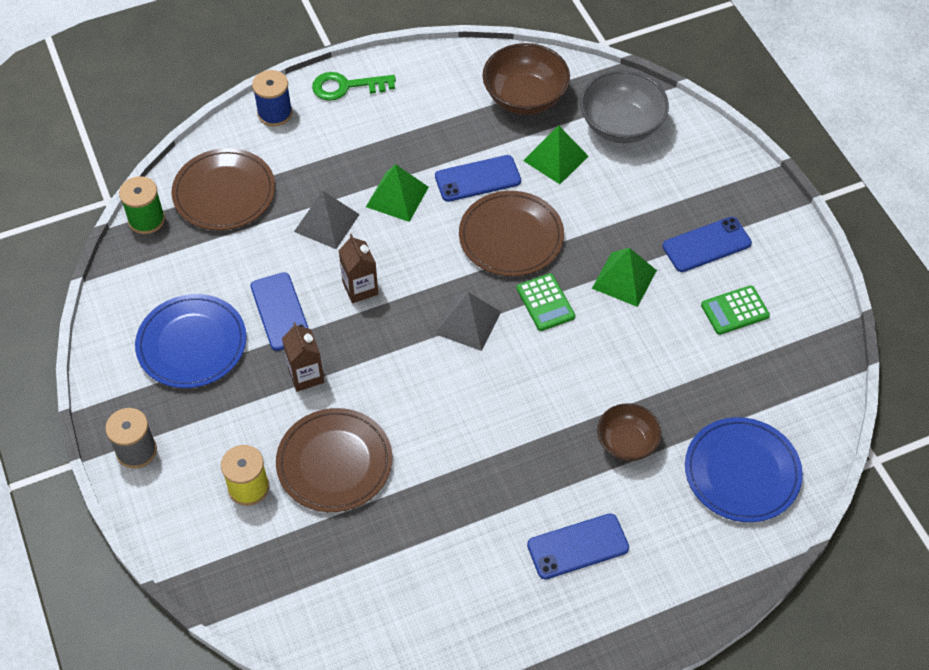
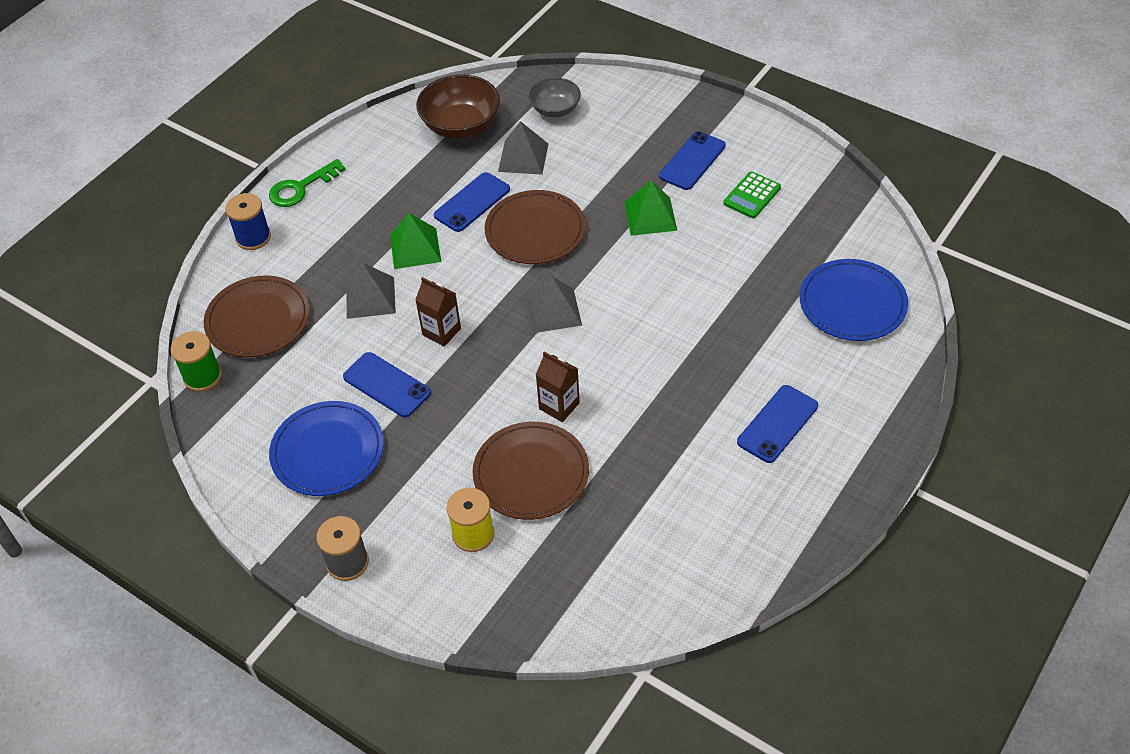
camera: 30 degrees left, 5 degrees down
brown carton [282,322,324,392] -> brown carton moved to [536,352,580,422]
green calculator [517,273,575,331] -> none
green pyramid [523,125,589,184] -> grey pyramid [498,121,548,175]
grey bowl [580,70,669,143] -> grey bowl [529,78,581,118], size x0.63
brown bowl [597,403,662,461] -> none

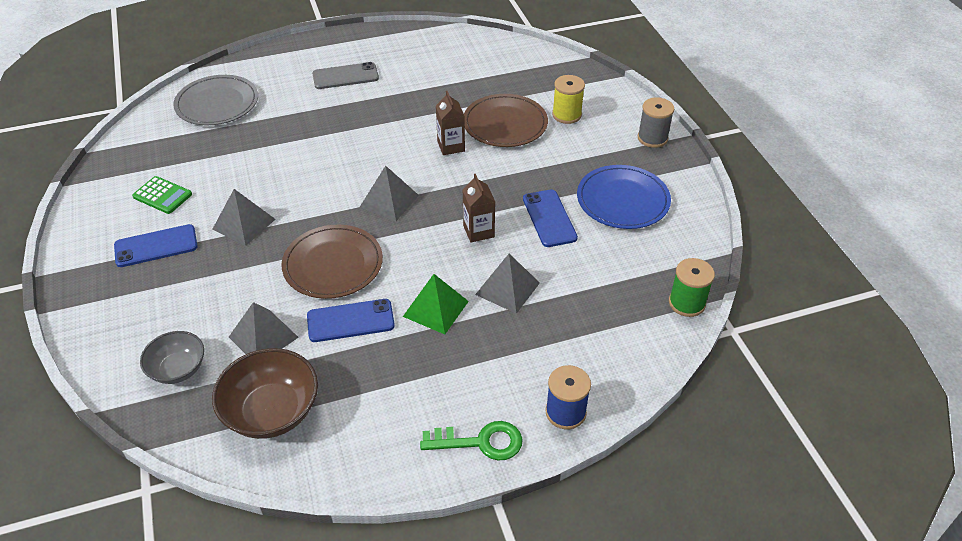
camera: 145 degrees left, 5 degrees down
brown plate [204,275,310,357] -> none
green pyramid [624,180,677,236] -> grey pyramid [212,189,275,246]
green calculator [723,171,781,218] -> green calculator turned 45 degrees clockwise [132,176,192,214]
blue phone [737,385,818,463] -> grey phone [312,62,379,89]
blue plate [800,259,908,341] -> grey plate [173,75,258,125]

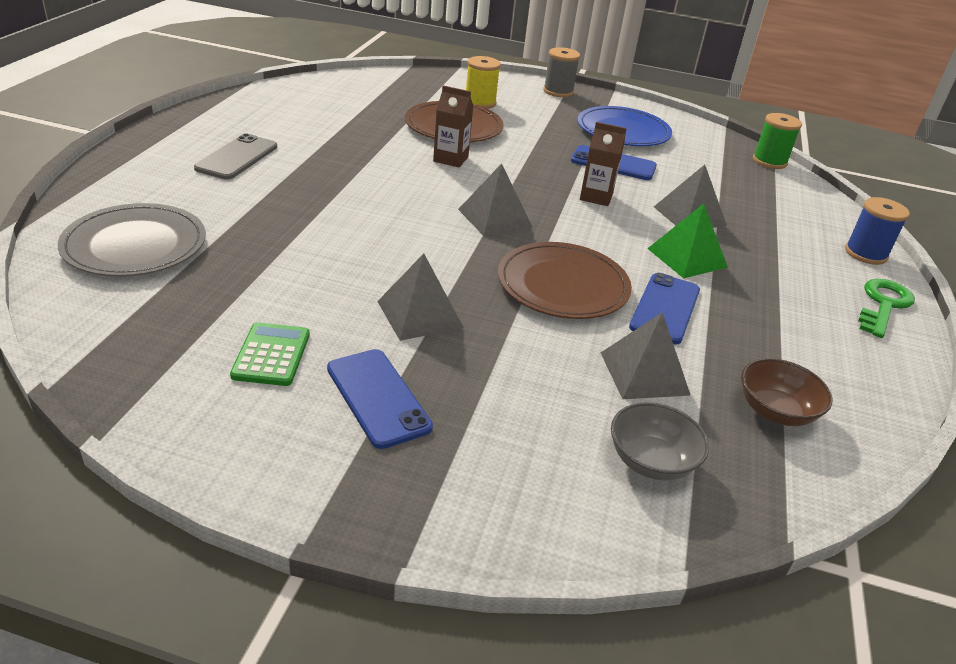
camera: 60 degrees left, 10 degrees down
blue phone [114,224,197,267] -> blue phone turned 45 degrees counterclockwise [327,349,433,449]
green calculator [132,176,192,214] -> green calculator turned 60 degrees counterclockwise [230,322,310,386]
brown bowl [212,348,318,439] -> brown bowl [741,358,833,426], size x0.63

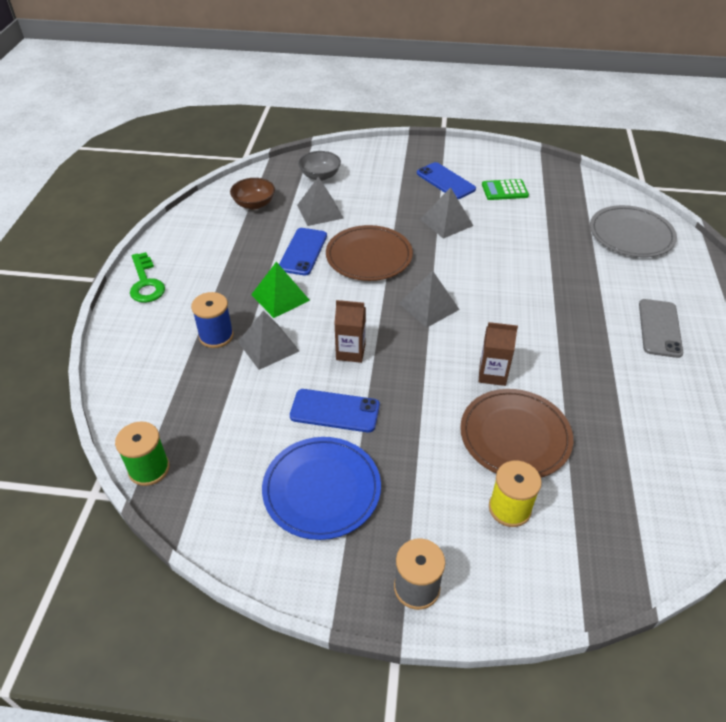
camera: 175 degrees right, 10 degrees up
green calculator [230,322,310,386] -> green calculator turned 90 degrees clockwise [482,179,529,200]
blue spool [845,197,910,265] -> blue spool moved to [191,292,234,348]
green key [859,279,915,338] -> green key turned 45 degrees counterclockwise [130,252,165,303]

